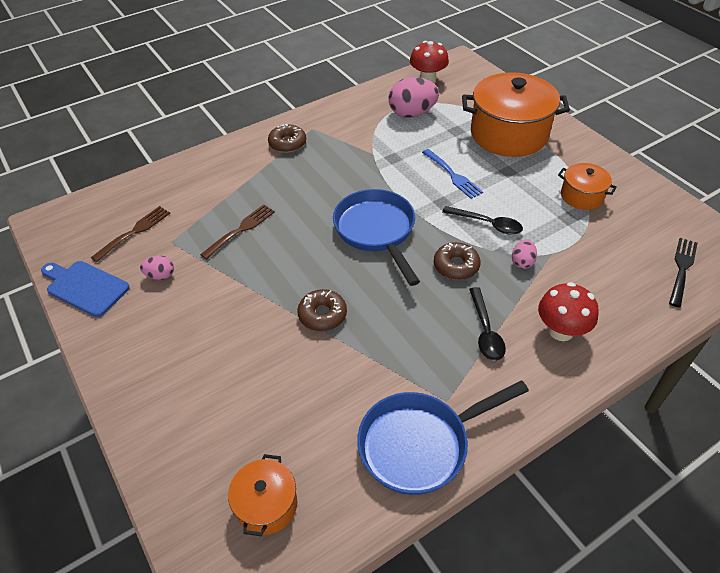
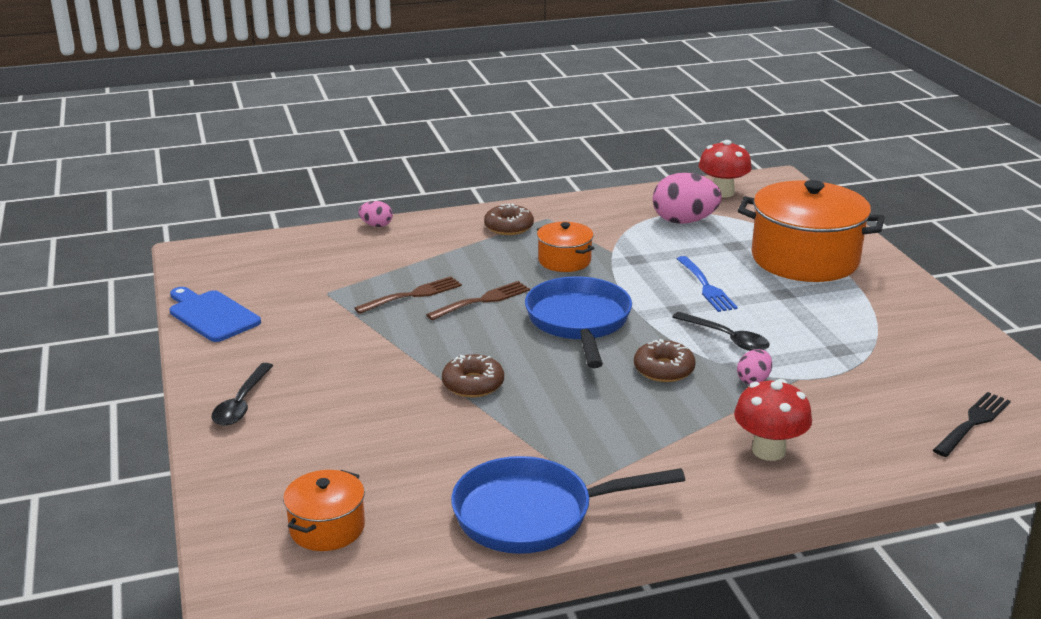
camera: 15 degrees right, 20 degrees down
brown fork [91,206,170,262] -> brown fork moved to [426,281,530,320]
pink egg [140,255,174,280] -> pink egg moved to [358,201,393,227]
black spoon [469,287,506,361] -> black spoon moved to [211,363,274,426]
orange pot [558,163,617,210] -> orange pot moved to [537,222,594,272]

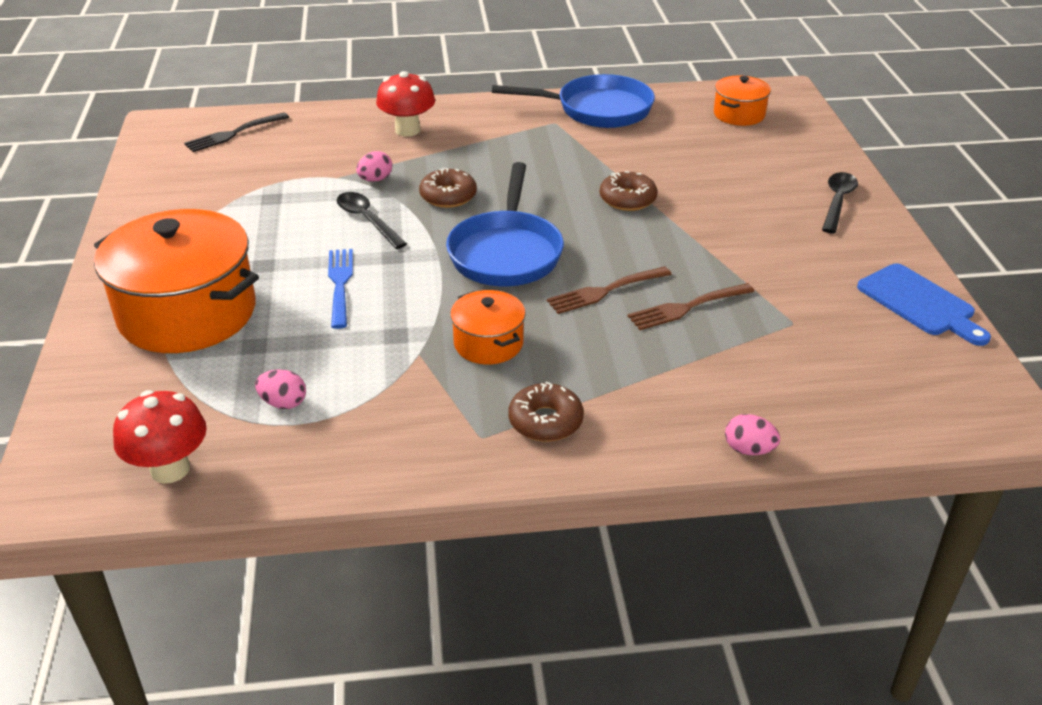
camera: 170 degrees left, 10 degrees up
pink egg [653,173,722,224] -> pink egg [255,369,306,409], size x0.51

